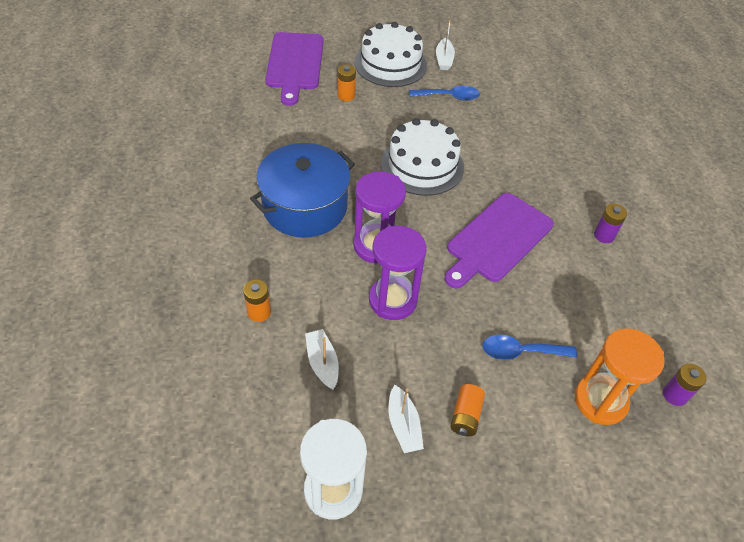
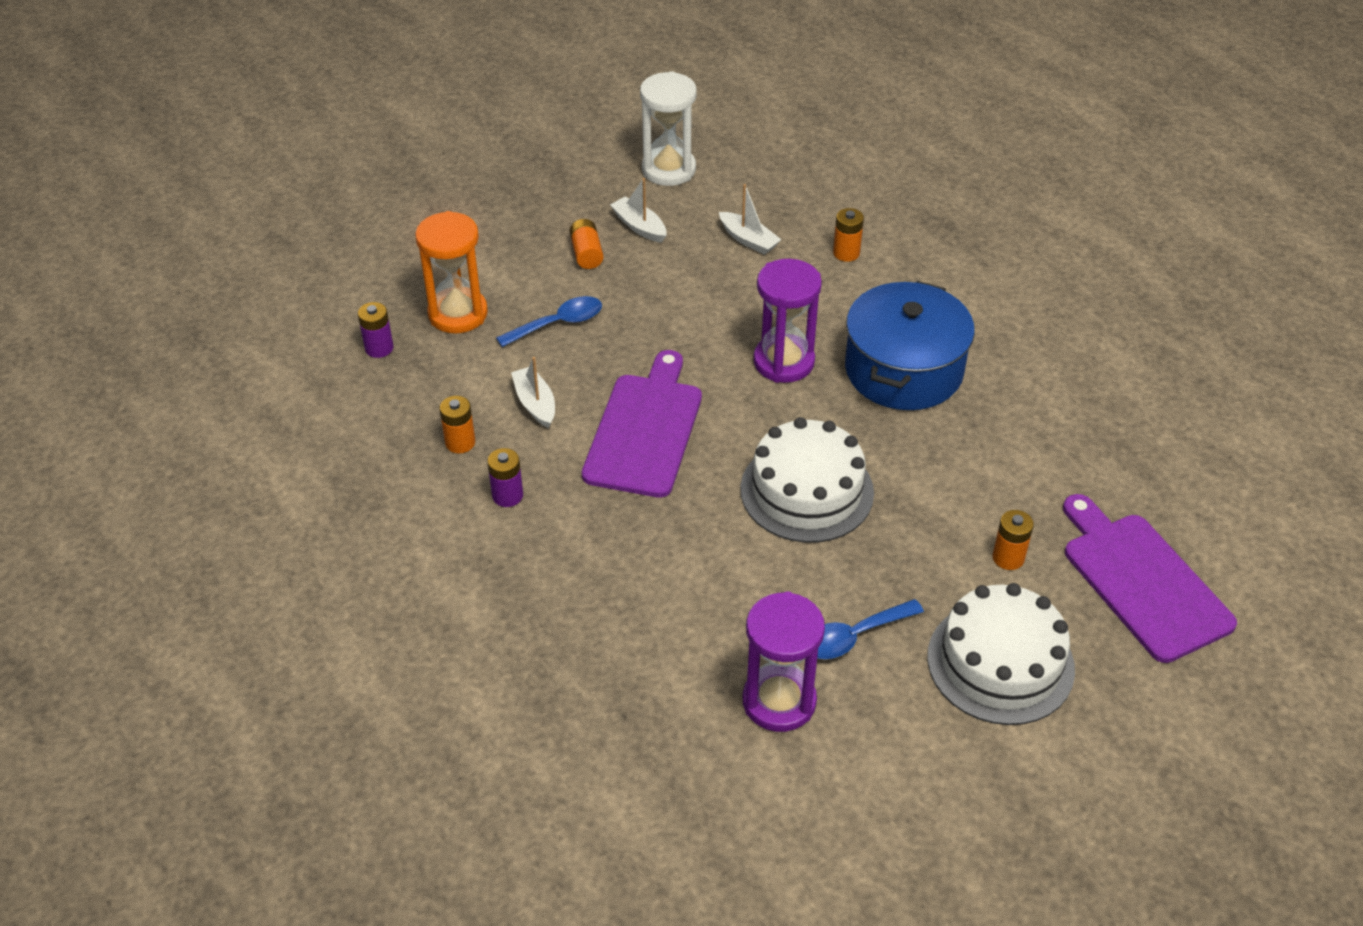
camera: 155 degrees right, 5 degrees down
purple hourglass [369,226,427,320] -> purple hourglass moved to [743,592,825,732]
white boat [436,20,455,70] -> white boat moved to [511,357,555,428]
none -> orange battery [440,396,475,454]

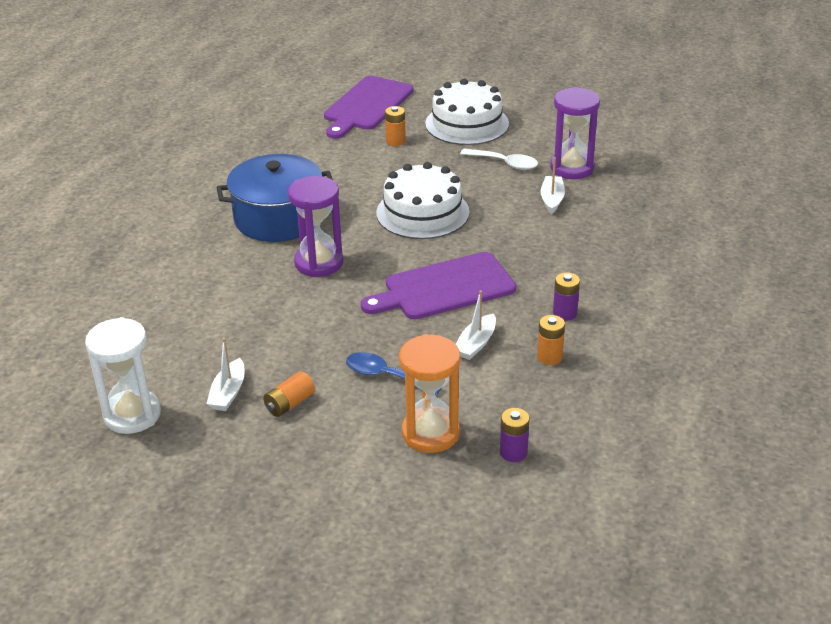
camera: 125 degrees left, 10 degrees down
white boat [719,184,781,255] -> white boat moved to [540,157,565,214]
blue spoon [817,599,924,659] -> white spoon [460,148,538,170]
orange battery [833,208,864,262] -> none

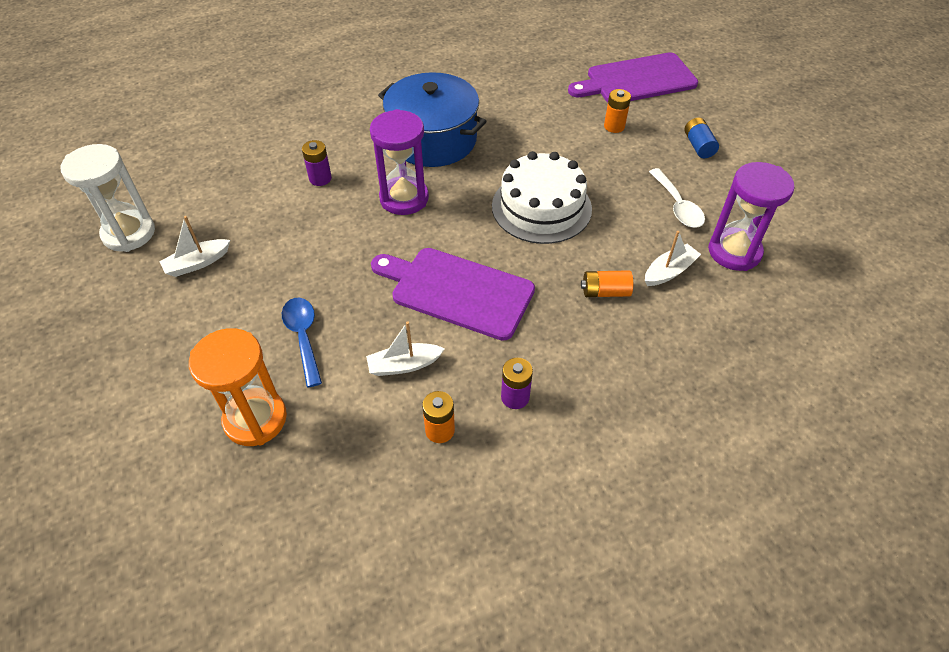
camera: 45 degrees right, 15 degrees up
orange battery [263,371,315,417] -> orange battery moved to [581,270,633,297]
white cake [425,79,509,145] -> blue battery [684,117,719,158]
purple battery [500,408,529,462] -> purple battery moved to [302,140,332,186]

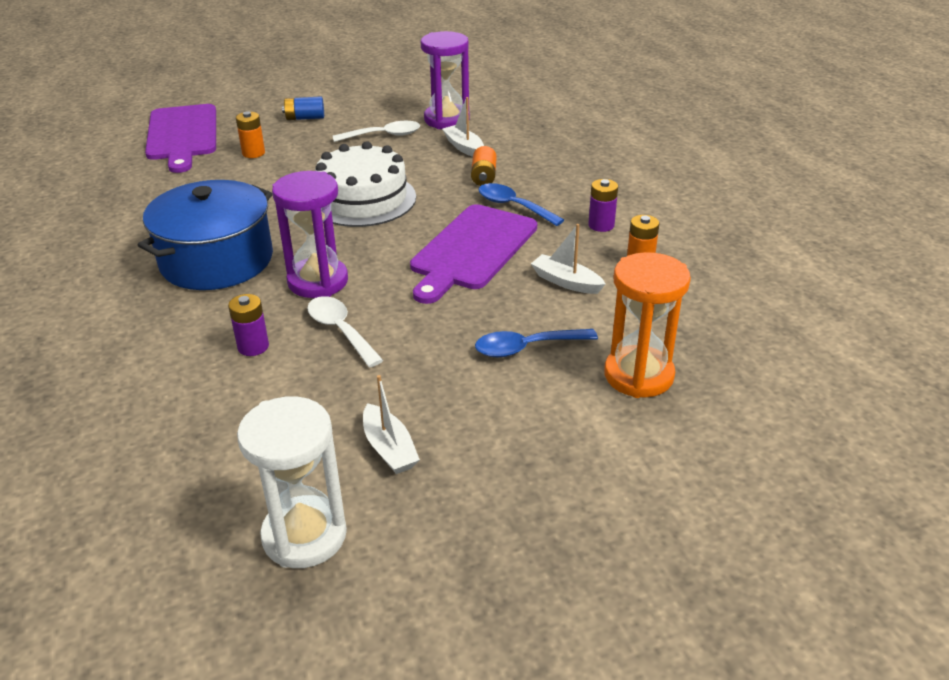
camera: 85 degrees left, 15 degrees down
white boat [366,321,445,376] -> white boat turned 135 degrees clockwise [531,224,606,294]
none -> white spoon [307,296,383,367]
none -> blue spoon [478,183,564,226]

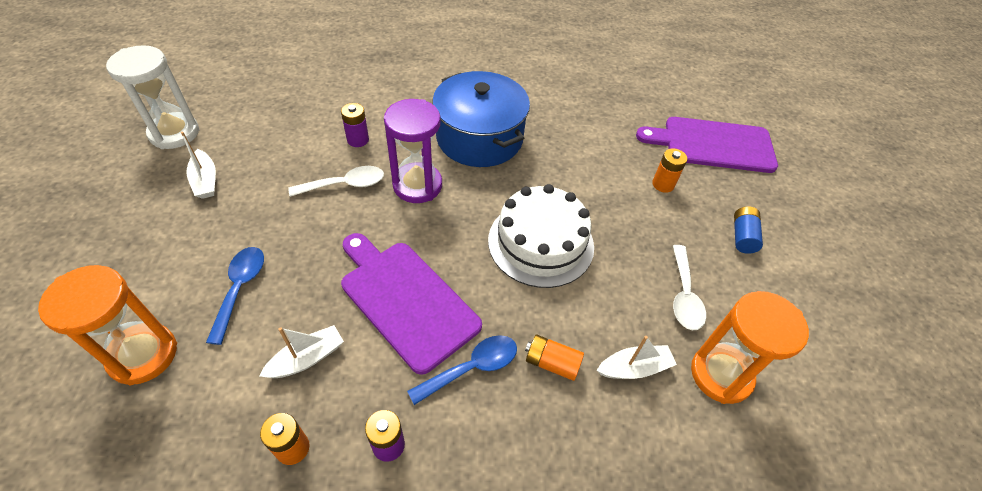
camera: 105 degrees right, 15 degrees up
white boat [363,375,420,474] -> white boat turned 105 degrees counterclockwise [181,132,216,199]
purple hourglass [421,31,470,129] -> orange hourglass [691,291,809,404]

